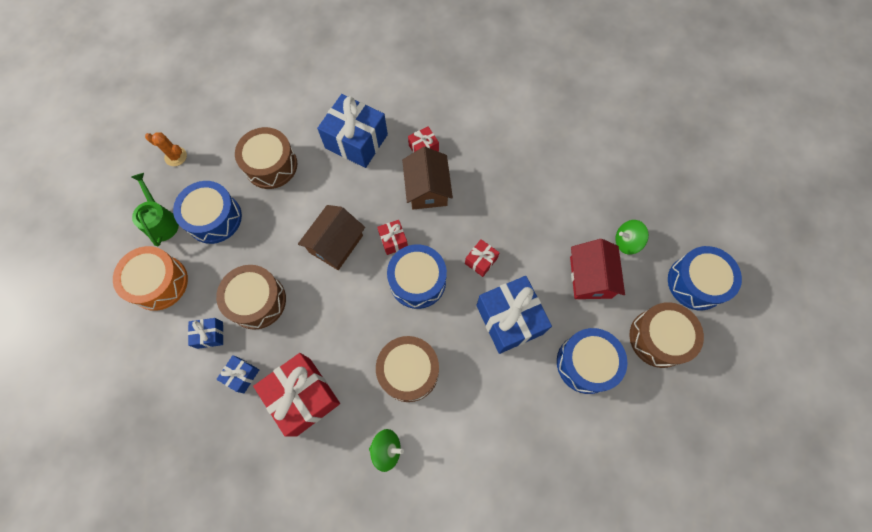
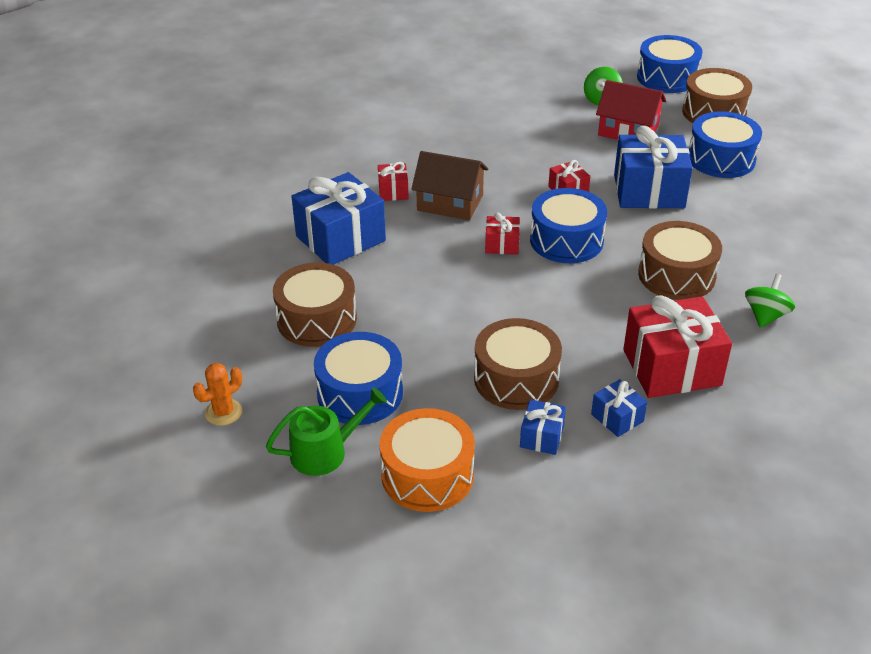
camera: 65 degrees left, 30 degrees down
green watering can [131,173,179,246] -> green watering can turned 150 degrees clockwise [266,387,387,476]
brown house [298,205,365,270] -> none

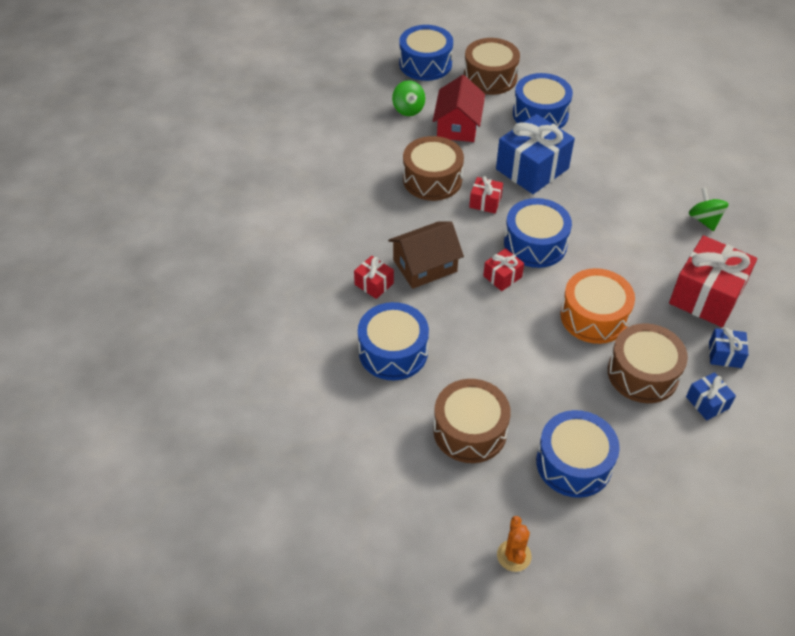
camera: 45 degrees left, 10 degrees up
green watering can [266,387,387,476] -> none
blue gift [291,172,386,265] -> blue drum [358,302,429,380]
orange drum [379,408,475,512] -> orange drum moved to [560,268,635,344]
red house [596,80,666,140] -> red house turned 60 degrees counterclockwise [433,75,485,142]
brown drum [638,221,722,300] -> brown drum moved to [403,136,464,201]

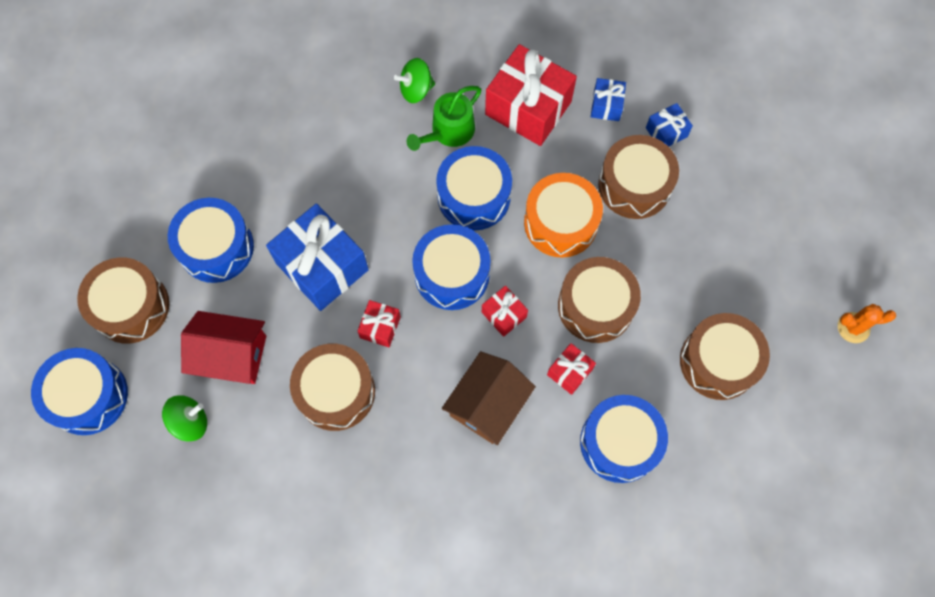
camera: 90 degrees left, 20 degrees up
red gift [354,256,394,299] -> red gift moved to [547,343,596,395]
brown house [388,221,464,289] -> brown house turned 60 degrees clockwise [442,351,536,445]
blue drum [536,410,620,498] -> blue drum moved to [436,146,512,231]
none -> green watering can [407,86,481,151]
none -> brown drum [558,257,641,343]

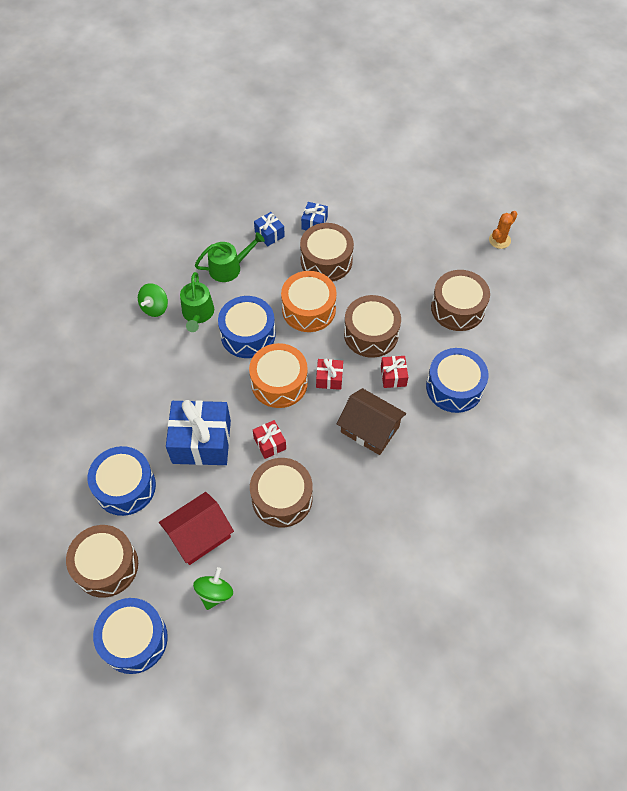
camera: 45 degrees left, 10 degrees down
blue drum [412,224,491,310] -> orange drum [249,343,308,408]
brown house [442,351,536,445] -> brown house turned 45 degrees counterclockwise [337,388,406,455]
red gift [485,44,577,146] -> green watering can [195,232,265,282]

